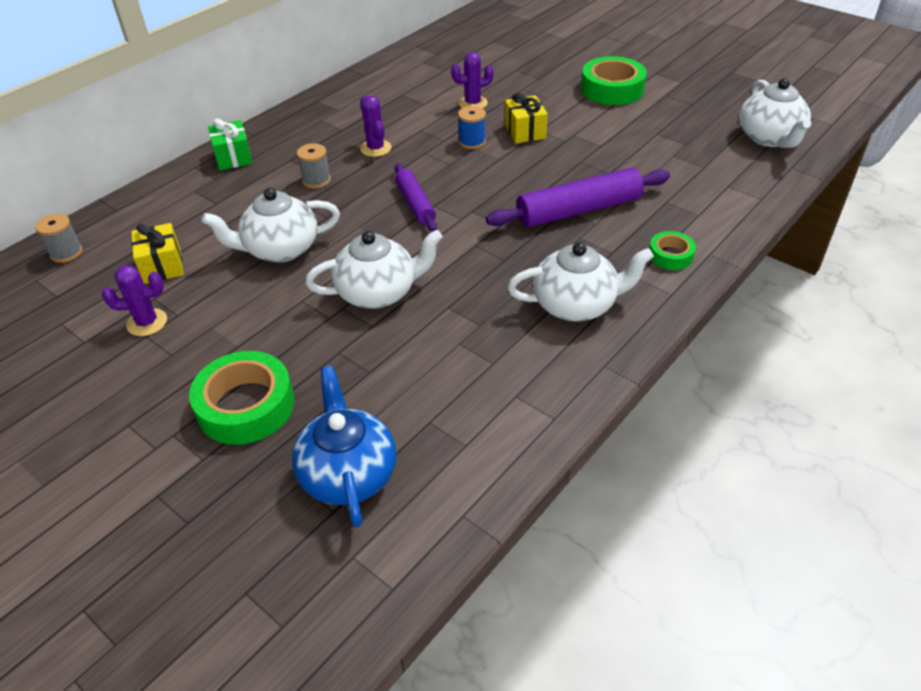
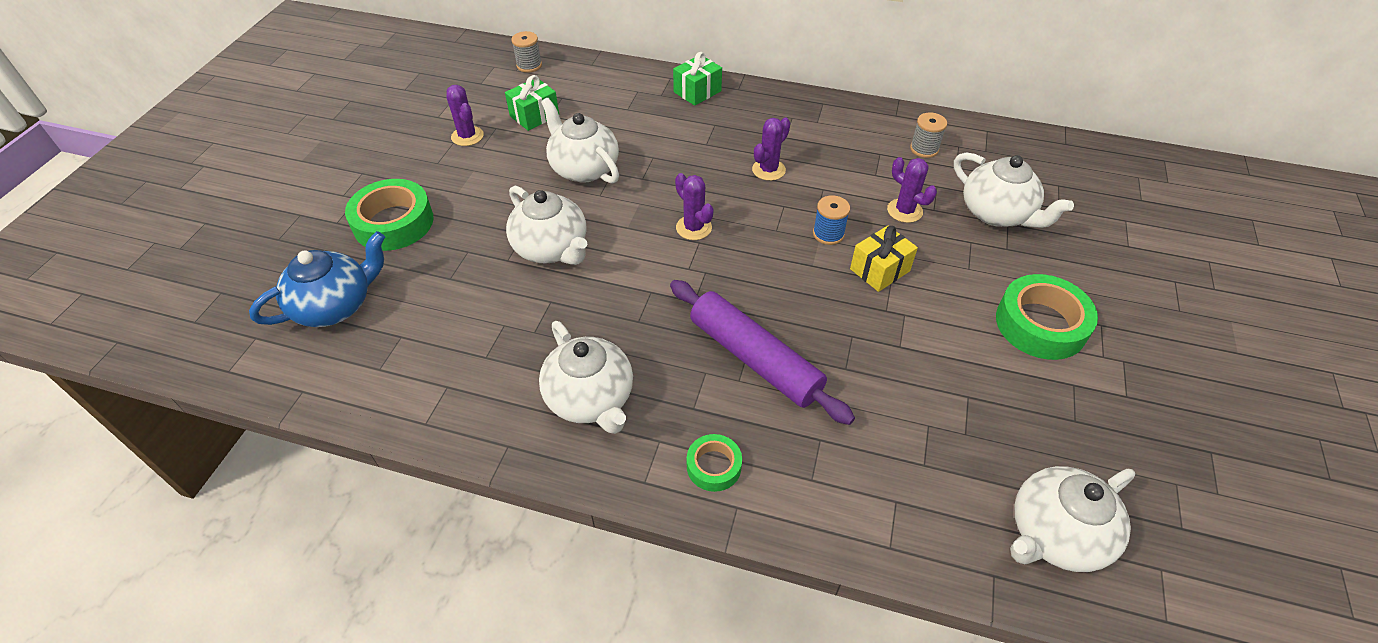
camera: 65 degrees right, 5 degrees up
yellow gift [131,223,184,284] -> green gift [505,75,559,131]
grey spool [297,143,331,189] -> grey spool moved to [910,113,947,158]
purple rolling pin [395,164,437,232] -> purple cactus [675,173,713,240]
none -> white teapot [954,152,1074,228]

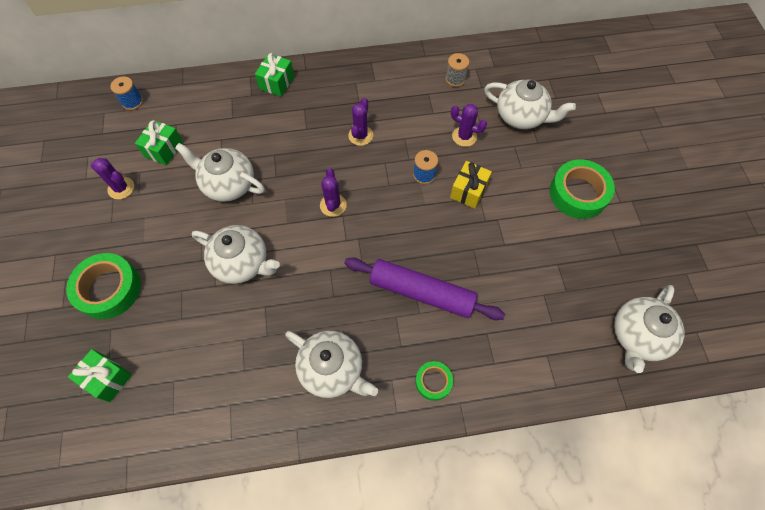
camera: 25 degrees left, 15 degrees up
blue teapot [249,231,385,327] -> green gift [68,349,132,402]
grey spool [511,31,542,73] -> blue spool [110,76,143,110]
purple cactus [675,173,713,240] -> purple cactus turned 60 degrees clockwise [320,168,347,217]

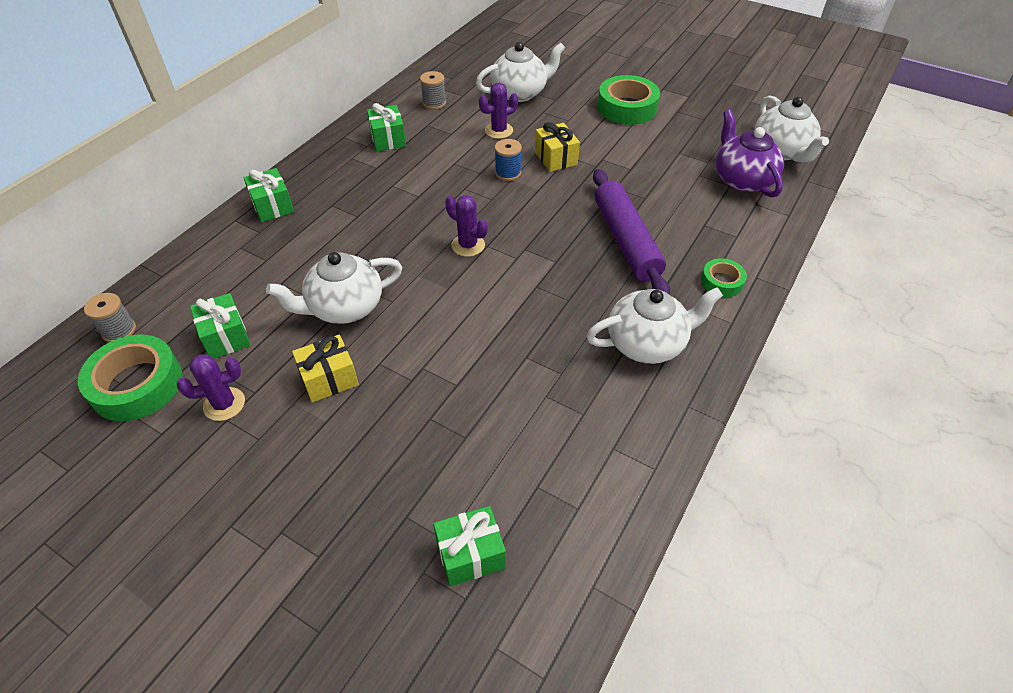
camera: 50 degrees left, 15 degrees down
green tape [66,253,141,319] -> green tape moved to [78,335,182,421]
blue spool [110,76,143,110] -> grey spool [84,293,136,342]
white teapot [192,225,280,284] -> none
purple rolling pin [344,258,505,320] -> purple rolling pin turned 75 degrees counterclockwise [593,169,670,295]
purple cactus [348,98,373,146] -> none
none -> yellow gift [292,334,359,403]
none -> green gift [367,103,406,151]
none -> purple teapot [716,110,784,197]

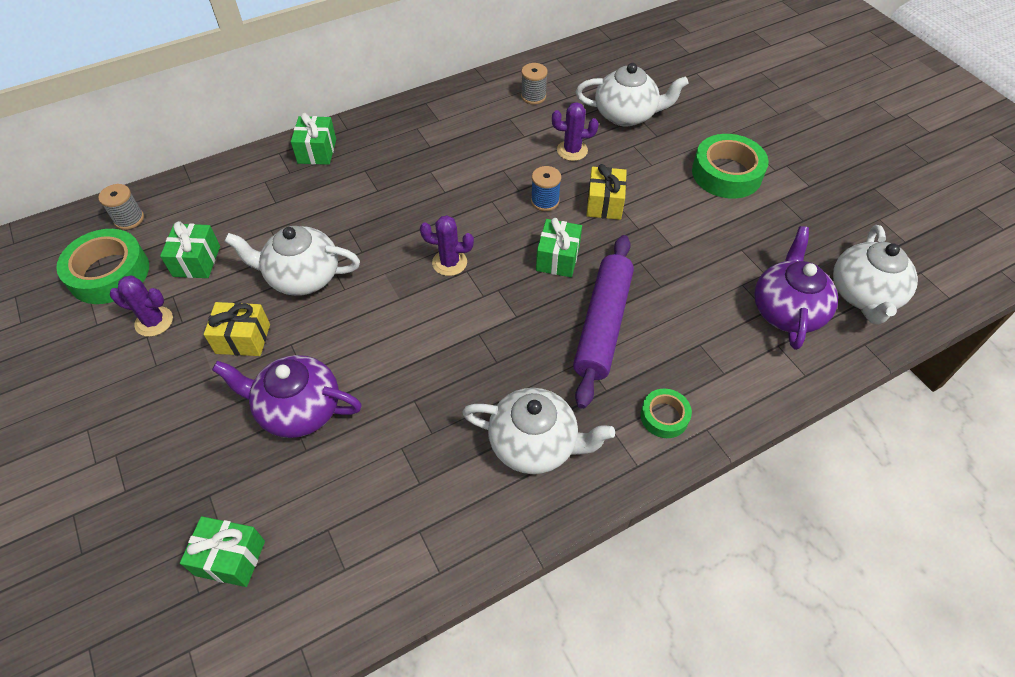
camera: 30 degrees right, 5 degrees up
green gift [367,103,406,151] -> green gift moved to [536,218,582,277]
purple cactus [445,195,488,257] -> purple cactus turned 60 degrees counterclockwise [420,215,474,276]
none -> purple teapot [212,355,362,438]

